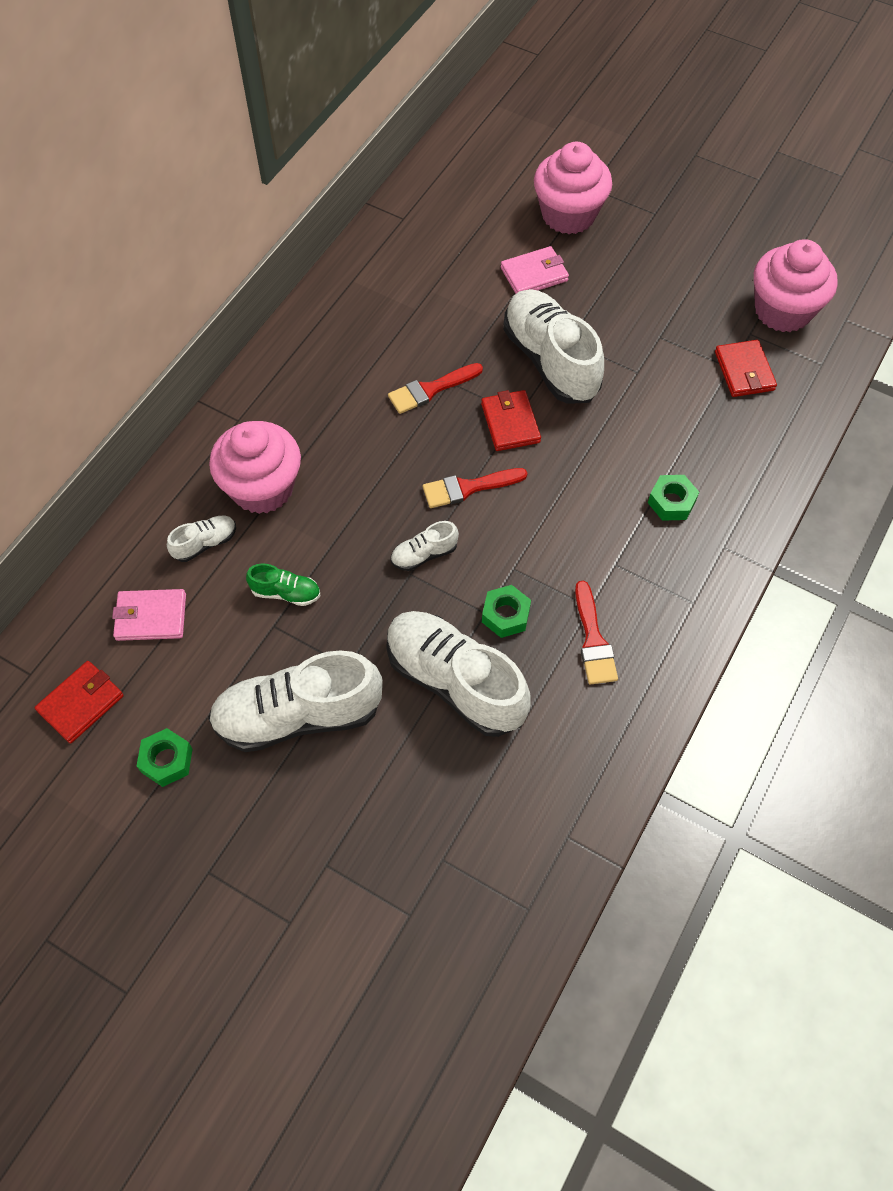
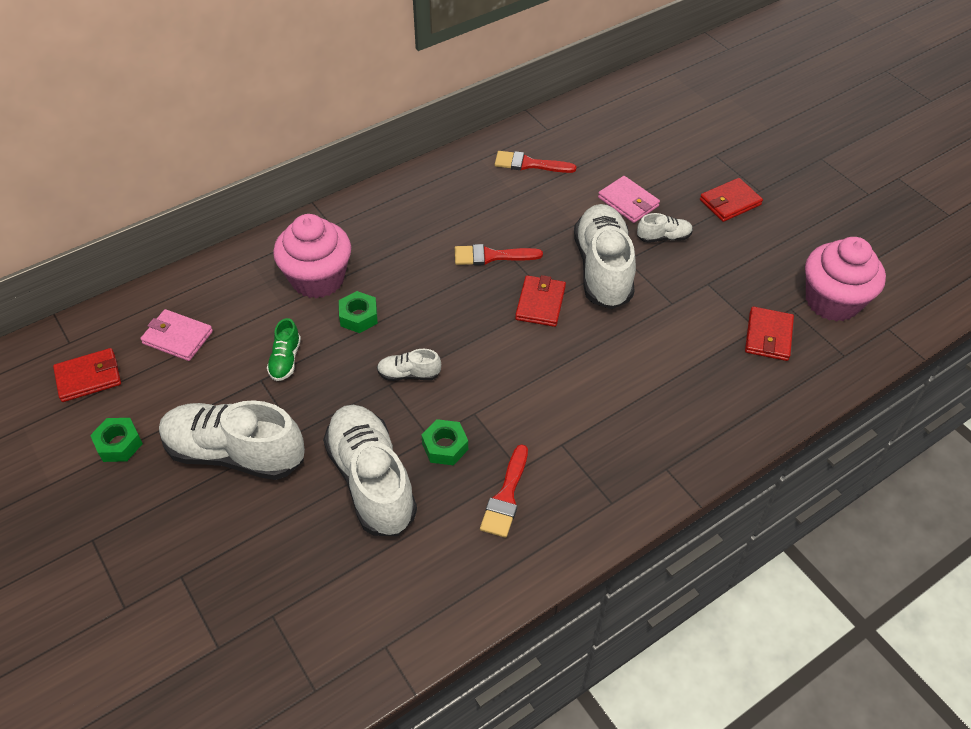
camera: 25 degrees right, 10 degrees down
white shoe [167,516,236,562] -> white shoe moved to [637,213,693,243]
green shoe [246,564,320,606] -> green shoe turned 60 degrees clockwise [267,318,301,381]
red brush [423,468,528,508] -> red brush moved to [495,151,577,173]
pink wallet [501,246,569,294] -> pink wallet turned 45 degrees clockwise [598,176,660,223]
pink cupcake [534,142,612,234] -> none
green nut [648,475,699,521] -> green nut moved to [339,291,378,333]
none -> red wallet [700,178,763,222]

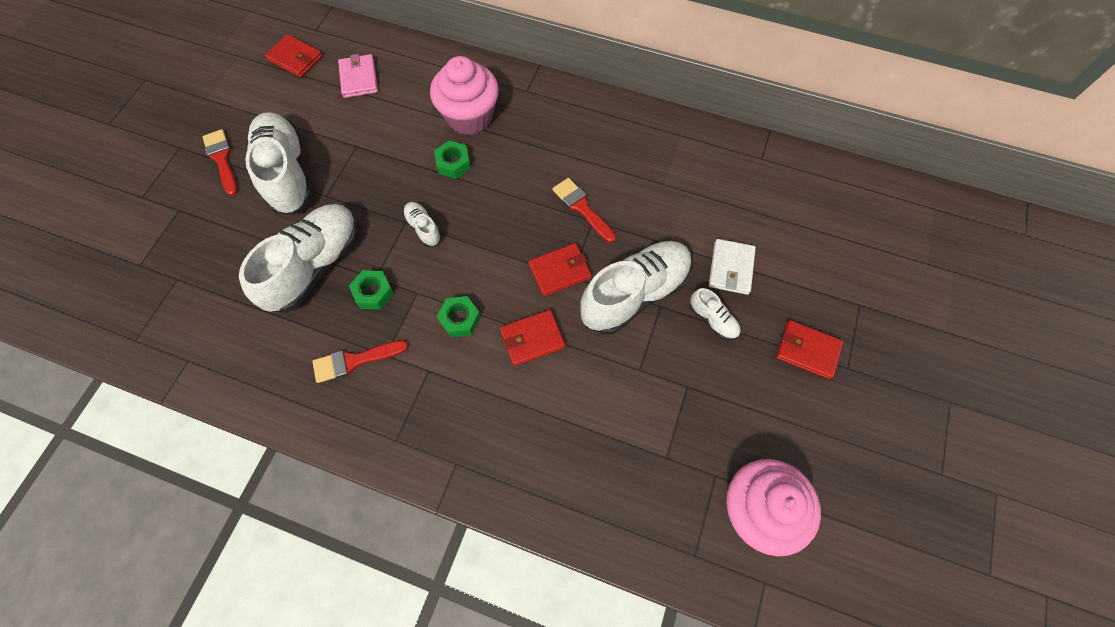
camera: 55 degrees right, 15 degrees up
green nut [90,418,143,462] -> green nut moved to [437,296,481,338]
green shoe [267,318,301,381] -> none
red brush [495,151,577,173] -> red brush moved to [202,129,238,196]
pink wallet [598,176,660,223] -> white wallet [709,239,756,295]
red wallet [745,306,794,361] -> red wallet moved to [500,310,565,366]

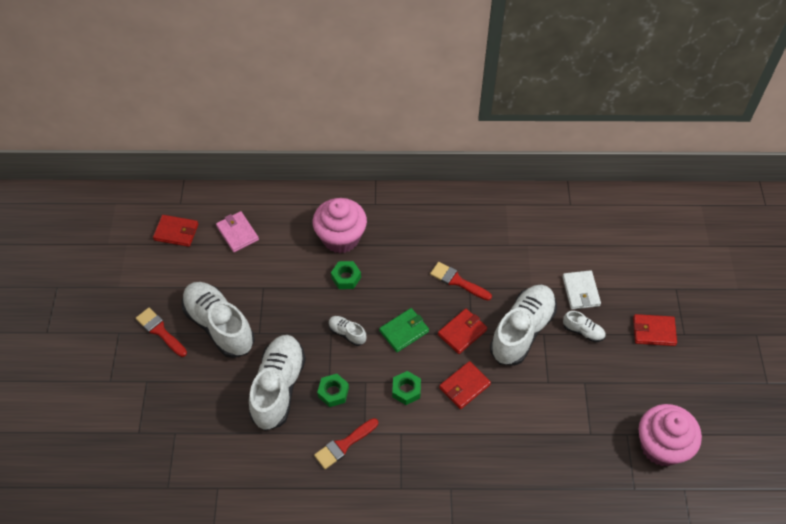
camera: 20 degrees left, 10 degrees down
none -> green wallet [379,308,429,352]

